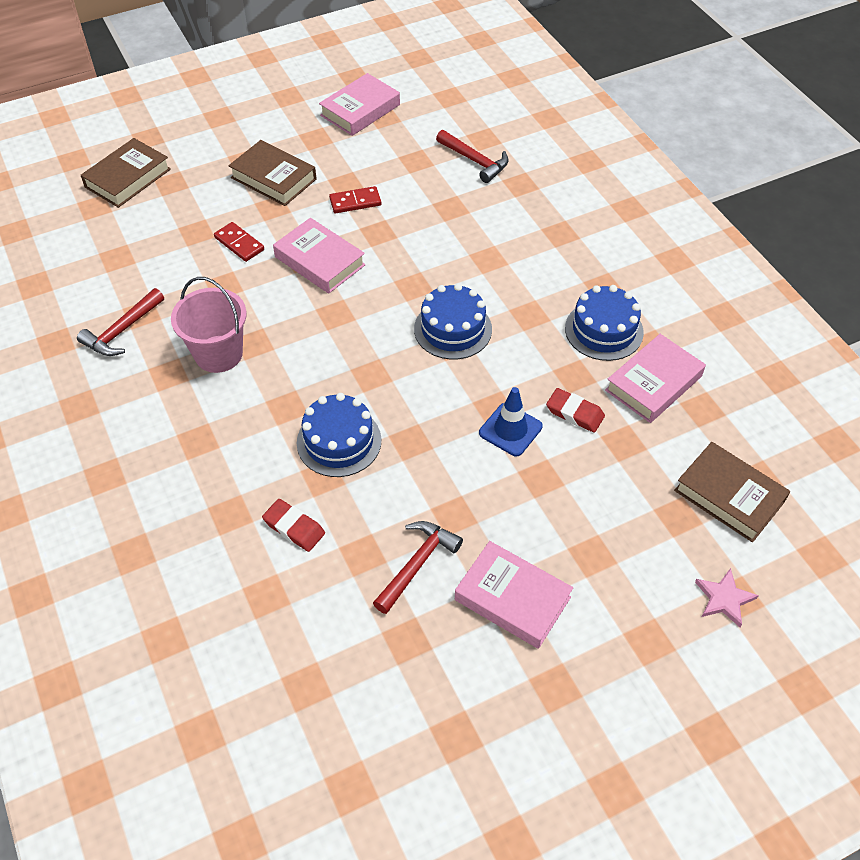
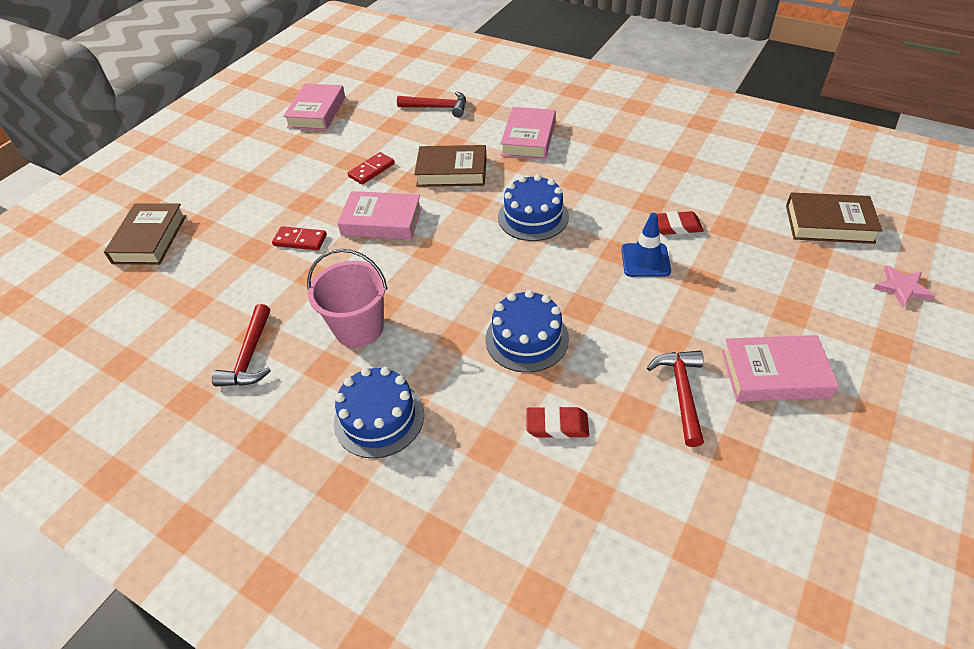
camera: 30 degrees left, 5 degrees down
brown book [228,140,316,206] -> brown book moved to [414,145,487,187]
blue cake [565,285,644,361] -> blue cake moved to [334,367,424,459]
pink book [605,334,706,423] -> pink book moved to [500,107,556,160]

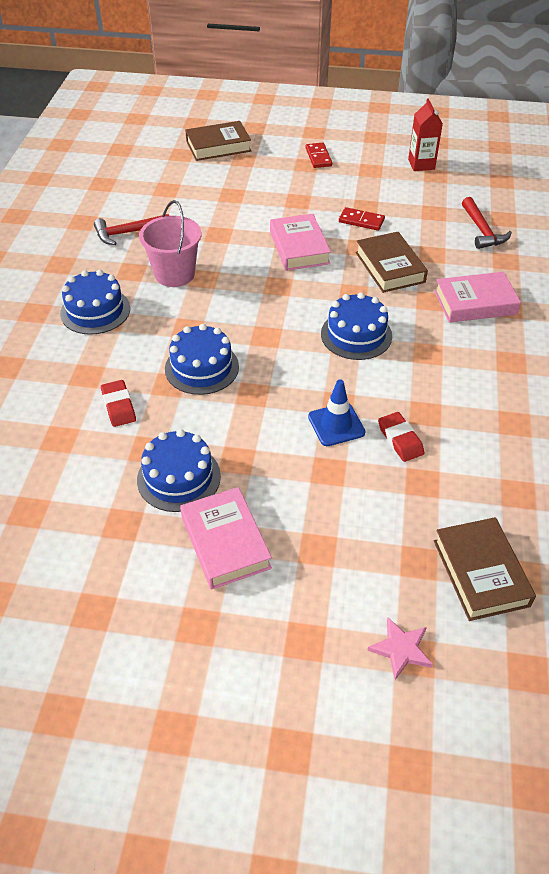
camera: 65 degrees right, 0 degrees up
red domino [272,226,327,250] -> red domino moved to [306,143,332,168]
pink book [283,84,345,131] -> red carton [408,98,443,171]
red hammer [647,350,704,447] -> blue cake [137,429,221,512]

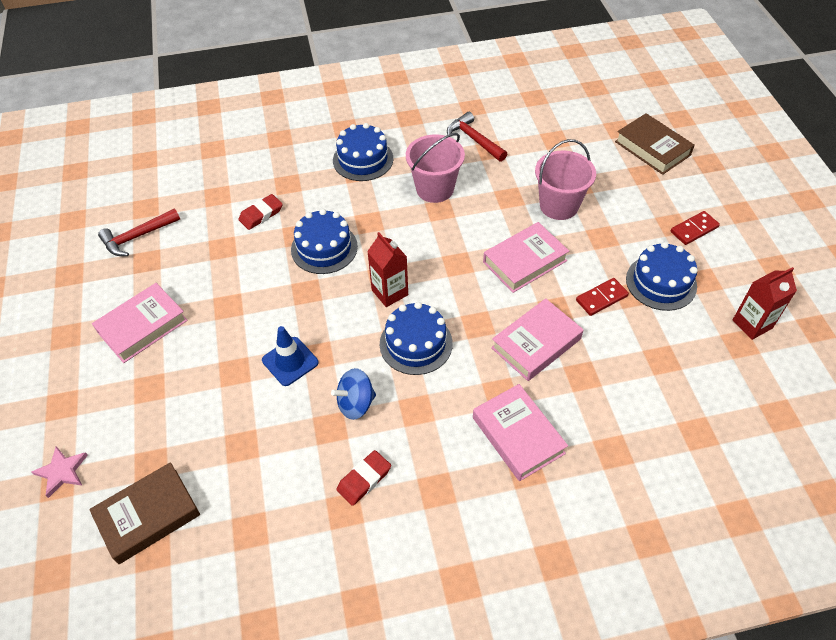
camera: 70 degrees right, 5 degrees up
blue cake [137,429,221,512] -> blue cake moved to [626,242,698,311]
red domino [339,207,385,231] -> red domino turned 60 degrees clockwise [576,278,629,316]
brown book [355,232,428,293] -> pink book [491,298,583,381]
red eraser [378,412,424,462] -> red eraser moved to [336,450,391,506]
red hammer [462,197,512,249] -> red hammer moved to [98,208,180,256]
none -> blue spinning top [331,368,376,420]
none -> red carton [367,232,408,307]
none -> pink bucket [535,139,596,220]

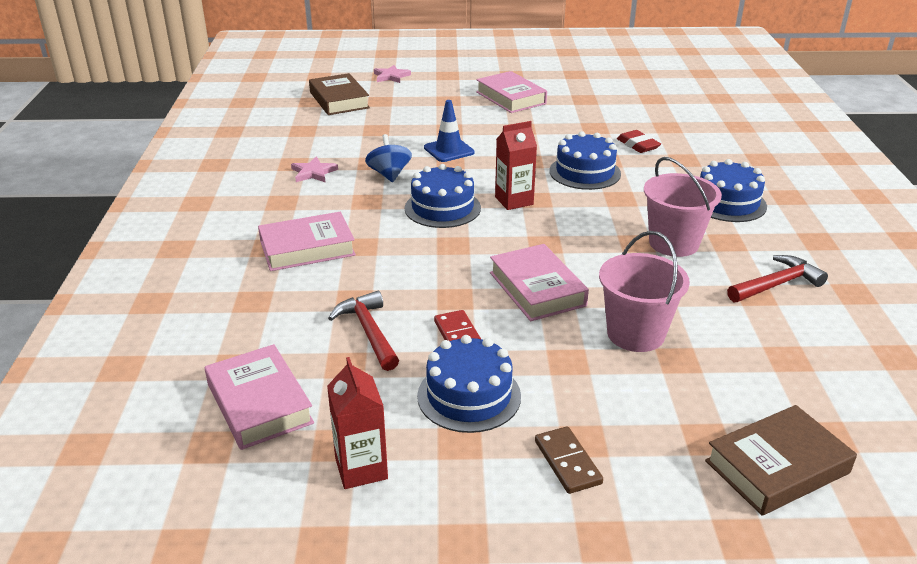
camera: 100 degrees right, 20 degrees down
red hammer [98,208,180,256] -> red hammer moved to [328,291,399,371]
red eraser [336,450,391,506] -> pink star [291,156,338,182]
pink book [491,298,583,381] -> pink book moved to [205,344,314,450]
red domino [670,211,720,245] -> brown domino [535,426,603,494]

